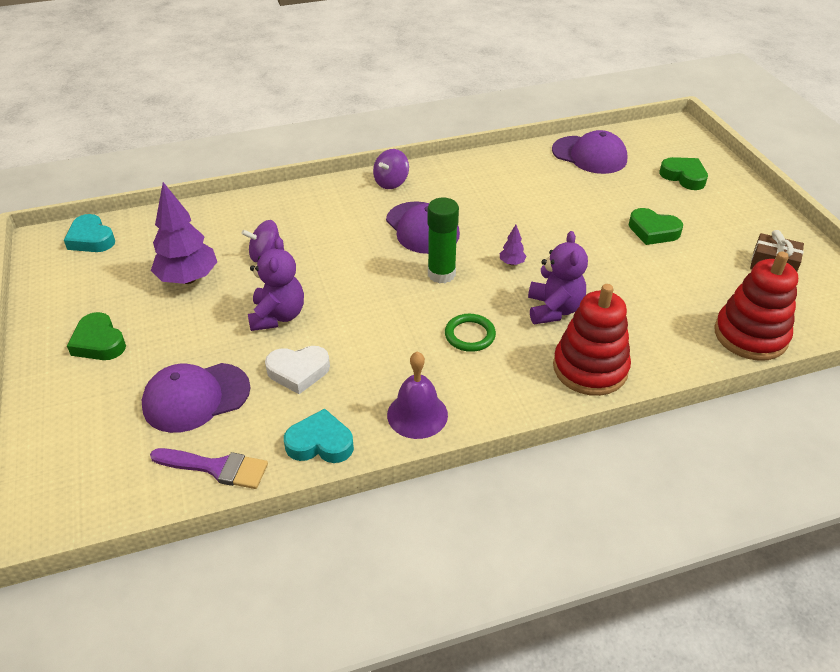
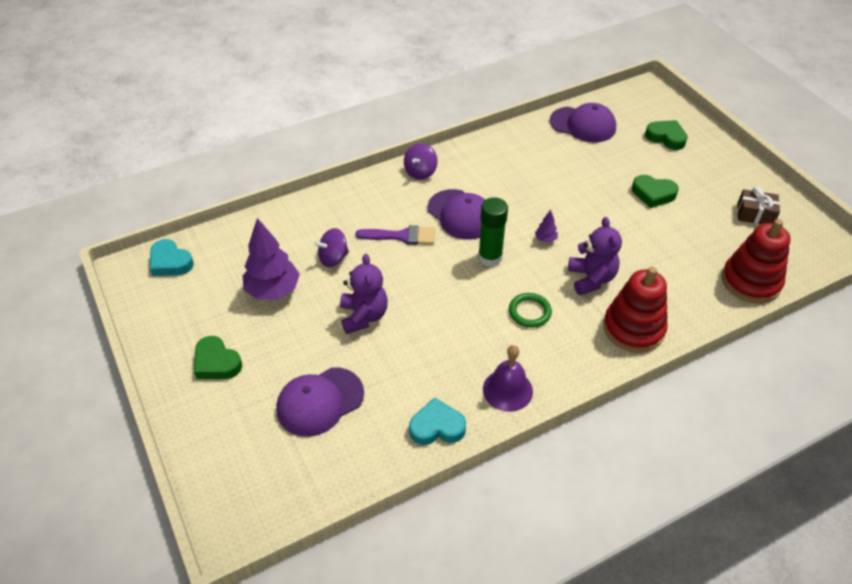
camera: 10 degrees left, 5 degrees up
purple brush [150,448,268,489] -> purple brush moved to [356,225,435,245]
white heart [265,346,330,394] -> none

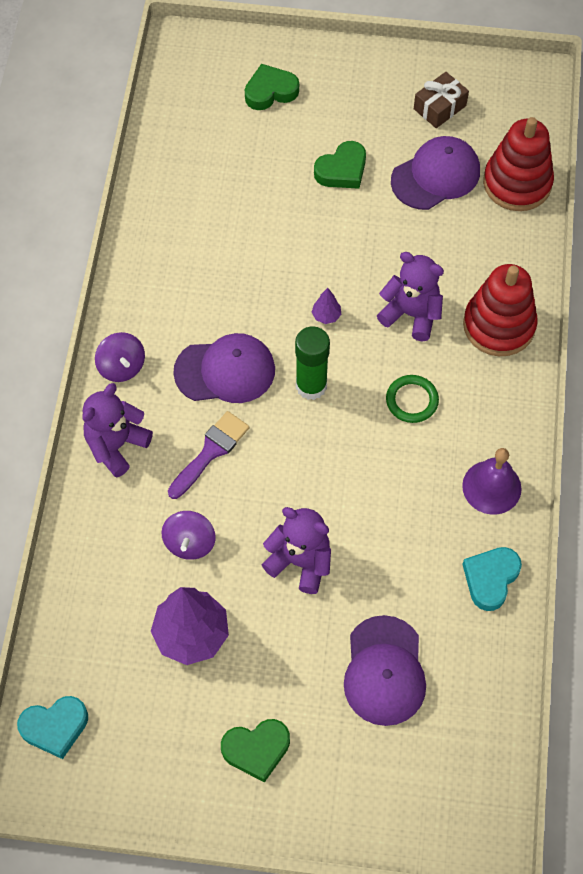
camera: 55 degrees left, 15 degrees up
purple cap [549,103,616,142] -> purple cap moved to [391,136,480,210]
none -> purple teddy bear [82,383,153,478]

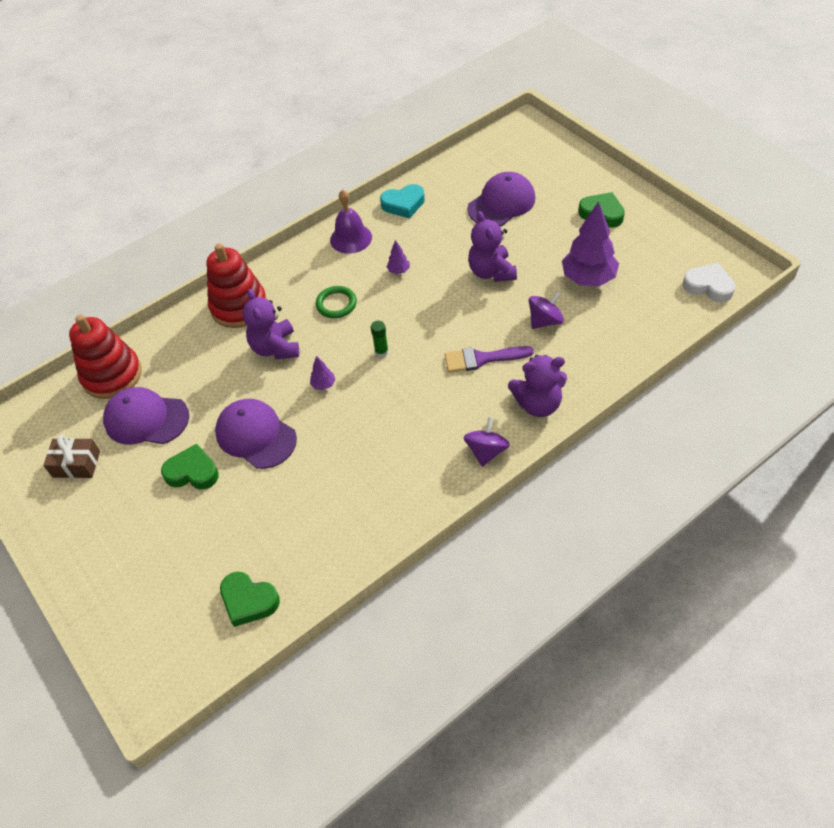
camera: 130 degrees left, 10 degrees down
turquoise heart [17,696,88,759] -> white heart [683,263,735,302]
purple cap [173,333,275,403] -> purple cap moved to [215,399,297,469]
green heart [245,64,299,110] -> green heart moved to [220,572,280,627]
green glue stick [295,326,330,400] -> green glue stick [371,321,389,357], size x0.53
none -> purple tree [386,240,410,274]

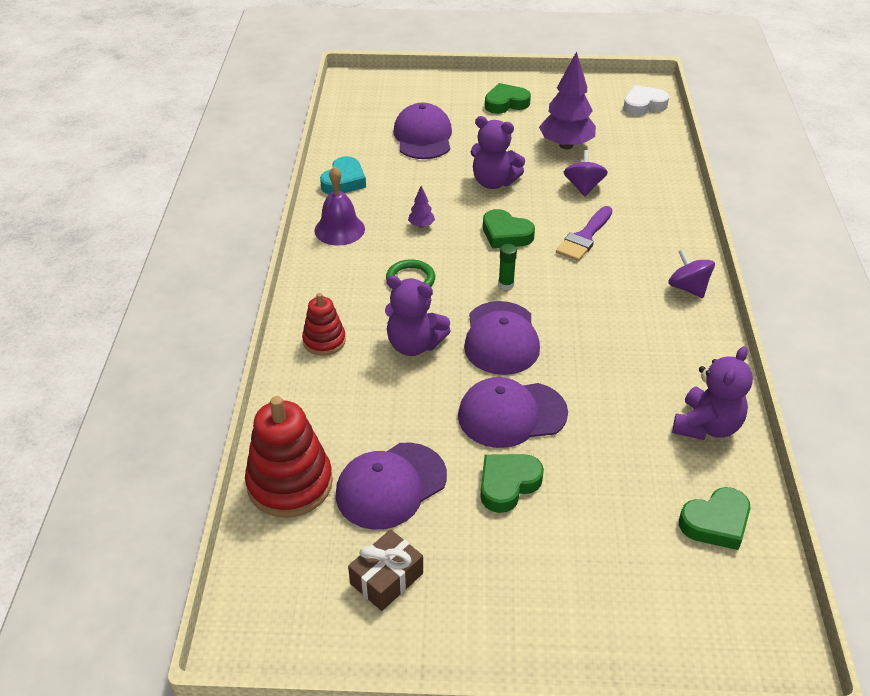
camera: 55 degrees left, 10 degrees down
red stacking toy [206,243,267,328] -> red stacking toy [302,293,346,356], size x0.58
purple tree [310,356,336,390] -> purple cap [464,301,540,375]
purple teddy bear [508,355,567,417] -> purple teddy bear moved to [672,346,753,440]
none -> green heart [483,209,535,248]

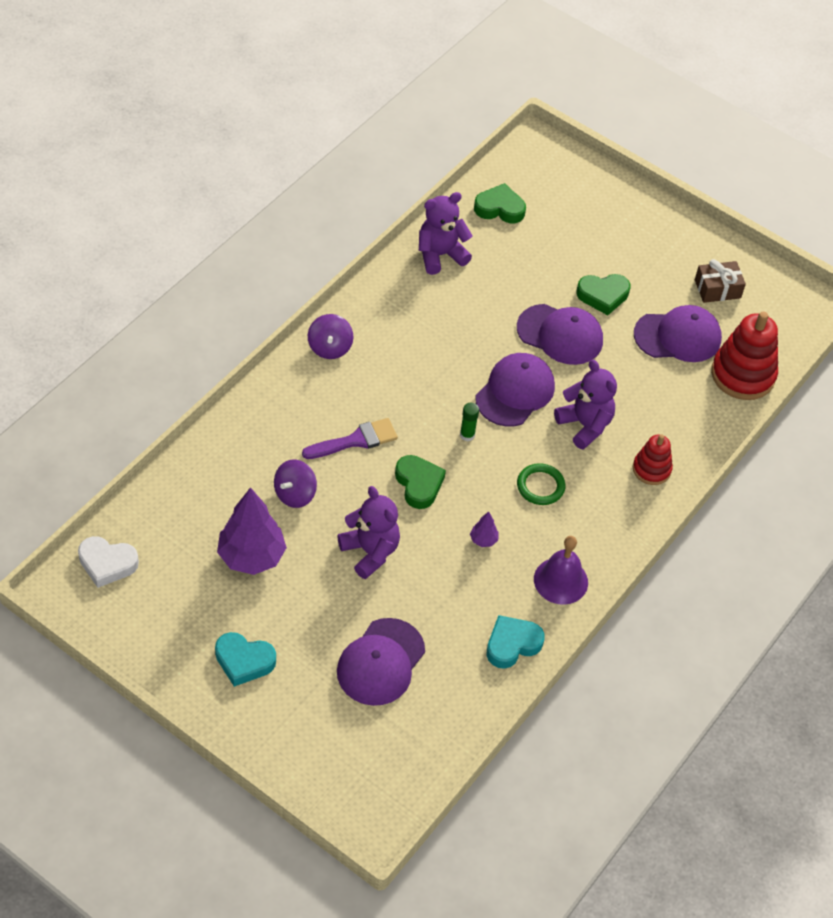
camera: 150 degrees left, 10 degrees up
green heart [485,83,531,114] -> turquoise heart [215,632,276,687]

